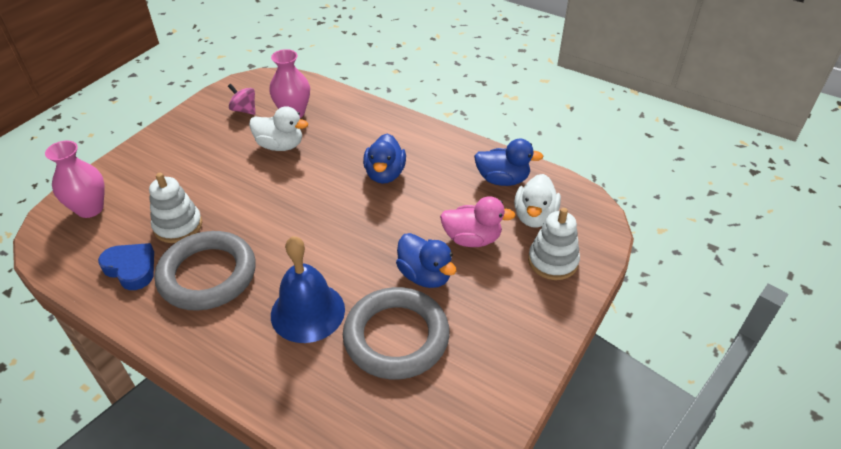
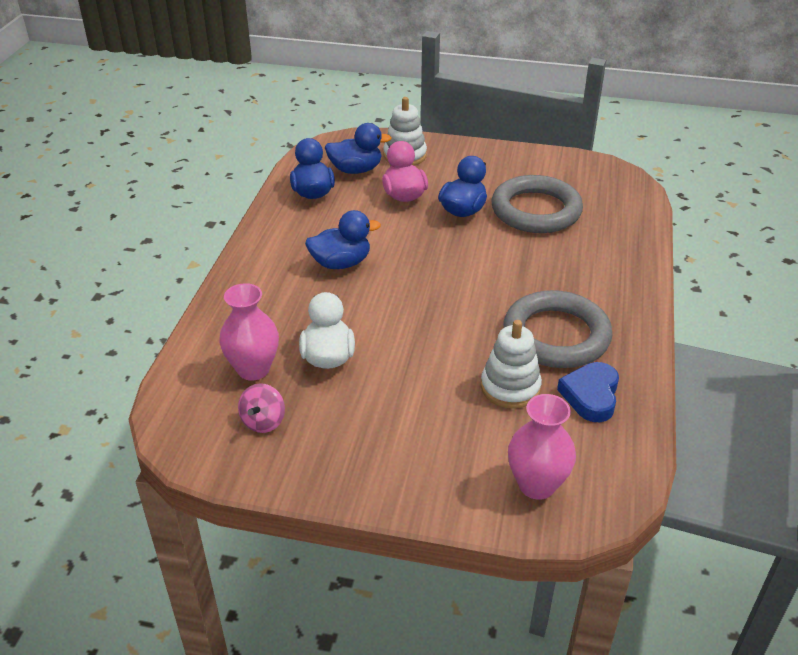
camera: 110 degrees left, 5 degrees down
blue bell [271,236,345,343] -> none
white duck [514,174,561,228] -> blue duck [325,123,392,174]

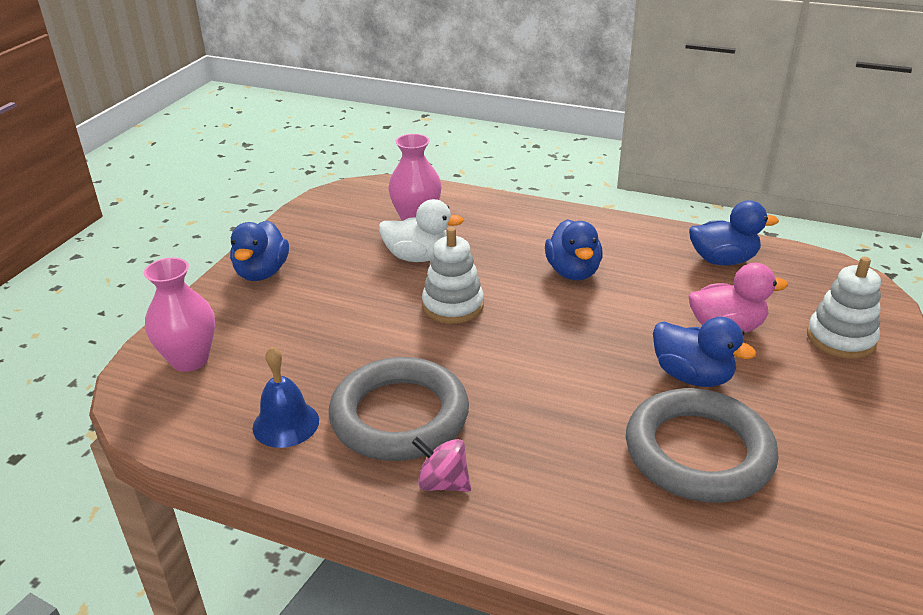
camera: 100 degrees right, 5 degrees down
pink spinning top [238,383,285,433] -> pink spinning top moved to [412,437,471,492]
blue duck [325,123,392,174] -> blue duck moved to [230,220,289,281]
white stacking toy [481,320,542,409] -> white stacking toy moved to [422,227,484,324]
blue heart [557,362,619,422] -> blue bell [253,347,319,448]

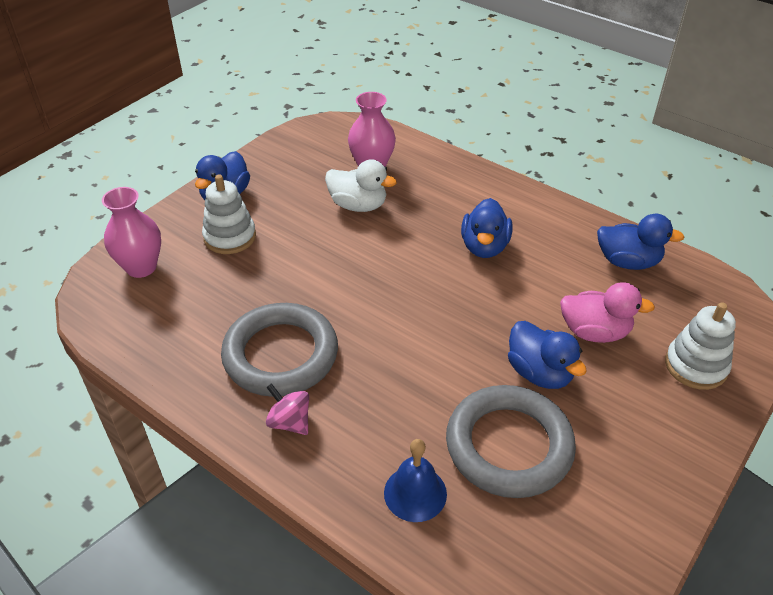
camera: 15 degrees right, 10 degrees up
blue bell [253,347,319,448] -> blue bell moved to [384,439,447,522]
white stacking toy [422,227,484,324] -> white stacking toy moved to [202,174,256,254]

